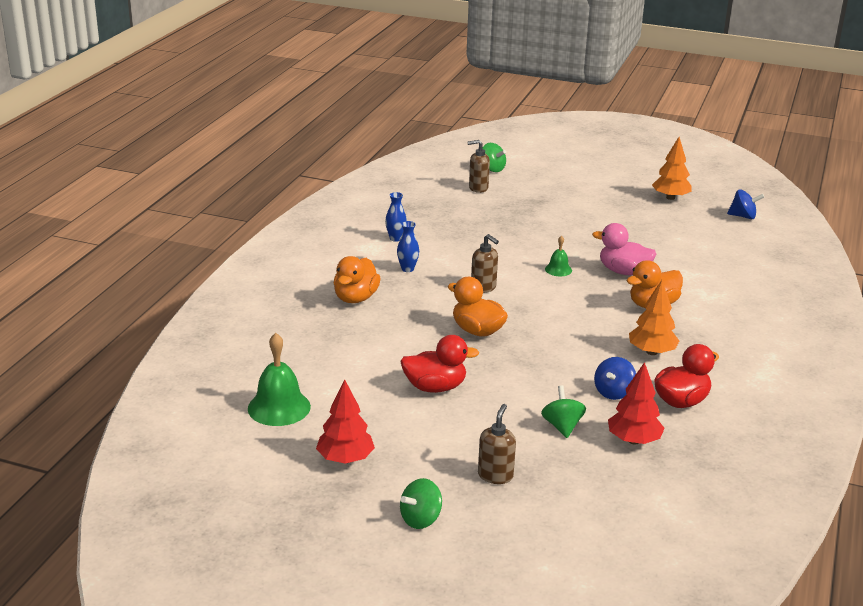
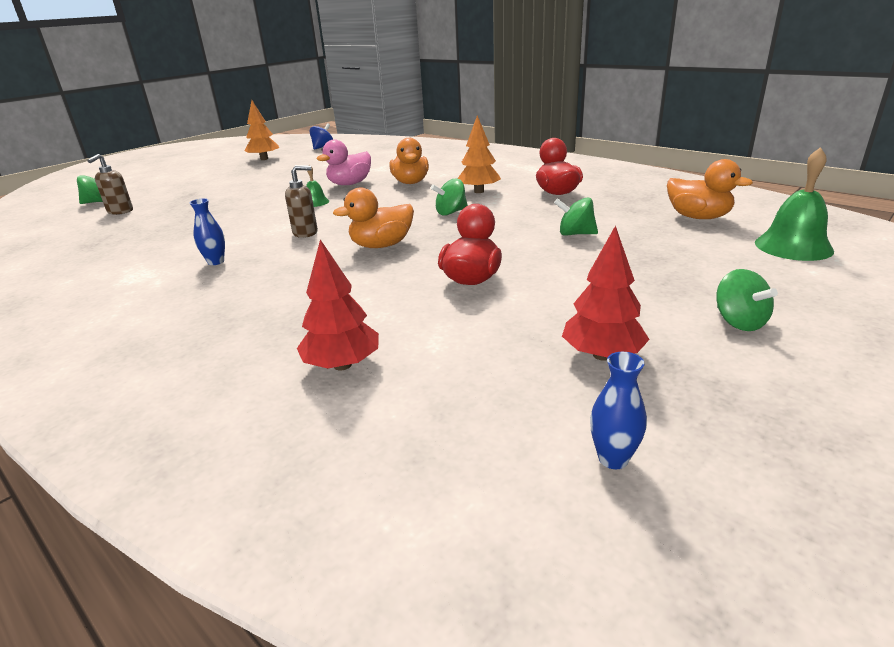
camera: 65 degrees left, 0 degrees up
green bell [248,333,311,426] -> green bell moved to [755,147,834,261]
orange duck [334,256,381,303] -> orange duck moved to [667,159,753,219]
blue vase [385,192,407,242] -> blue vase moved to [590,352,647,469]
brown soap dispenser [478,404,516,484] -> none
blue spinning top [594,357,636,400] -> none
red tree [608,362,665,444] -> red tree moved to [297,239,379,370]
none -> green spinning top [431,179,468,216]

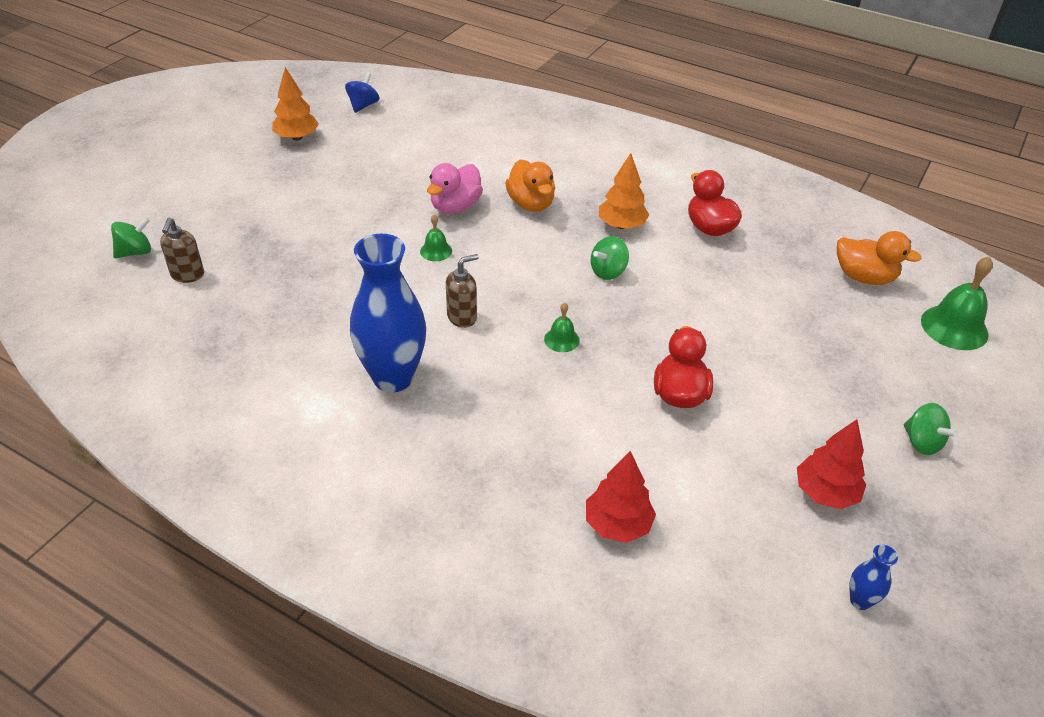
camera: 15 degrees left, 15 degrees up
blue vase [189,198,225,265] -> blue vase [350,234,426,392], size x2.39
orange duck [333,187,414,248] -> green bell [544,303,580,352]
green spinning top [554,197,598,236] -> none

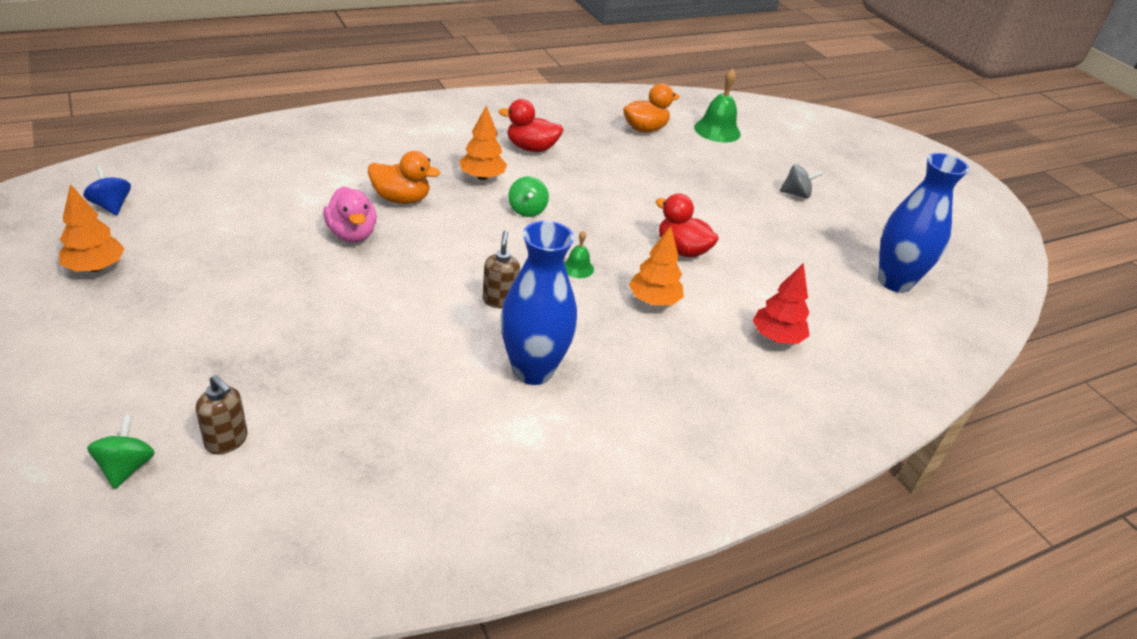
camera: 60 degrees left, 5 degrees down
green bell [420,214,452,261] -> none
red tree [797,420,866,509] -> none
blue vase [849,545,898,610] -> blue vase [878,153,969,293], size x2.39
green spinning top [904,403,958,455] -> grey spinning top [780,164,823,199]
none -> orange tree [629,226,684,305]

